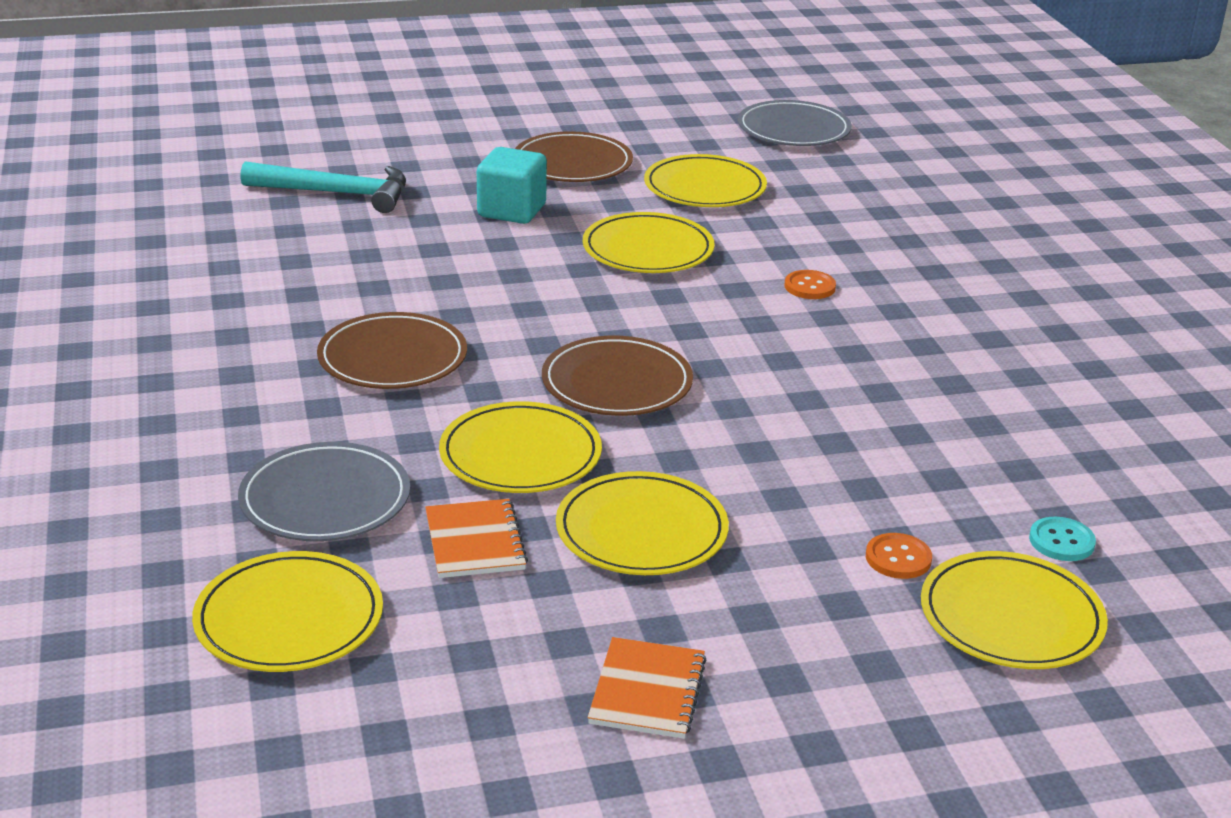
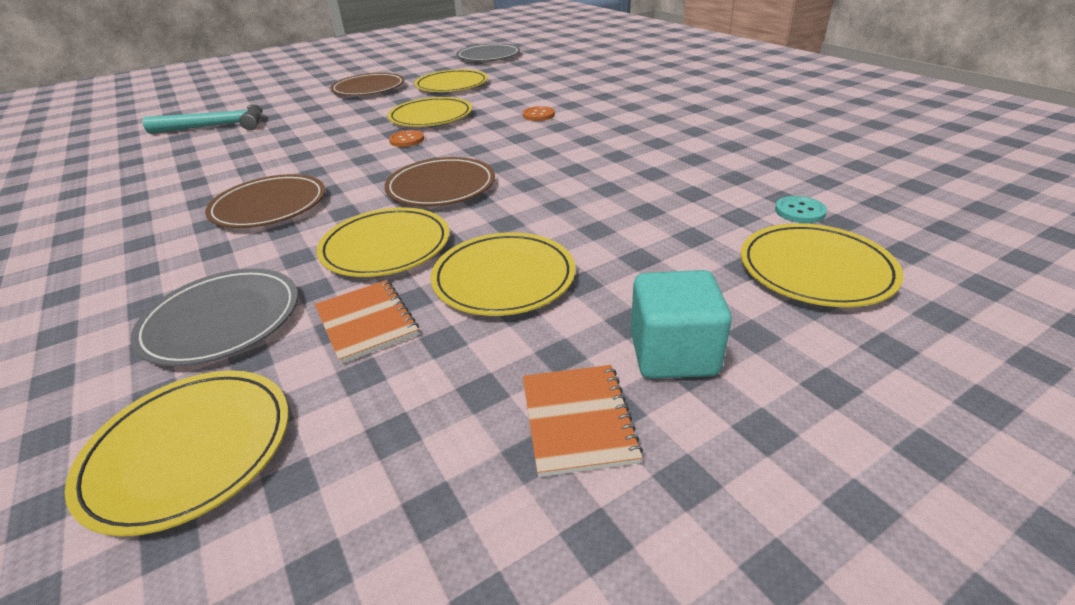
camera: 15 degrees left, 5 degrees up
turquoise cube [477,147,547,224] -> turquoise cube moved to [631,270,732,379]
orange button [866,533,932,579] -> orange button moved to [389,130,424,147]

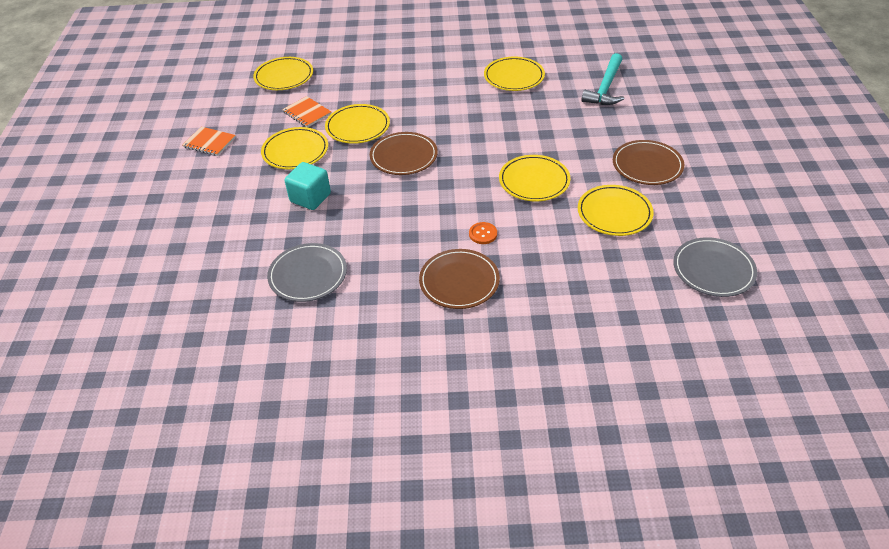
camera: 120 degrees right, 10 degrees up
grey plate [130,268,298,367] -> grey plate moved to [267,243,347,302]
brown plate [205,174,325,228] -> brown plate moved to [419,249,500,309]
orange notebook [315,280,419,364] -> orange notebook turned 45 degrees clockwise [282,96,331,128]
orange button [389,130,424,147] -> none
turquoise cube [631,270,732,379] -> turquoise cube moved to [285,162,331,210]
yellow plate [741,223,904,307] -> yellow plate moved to [484,57,545,91]
turquoise button [775,196,827,223] -> none

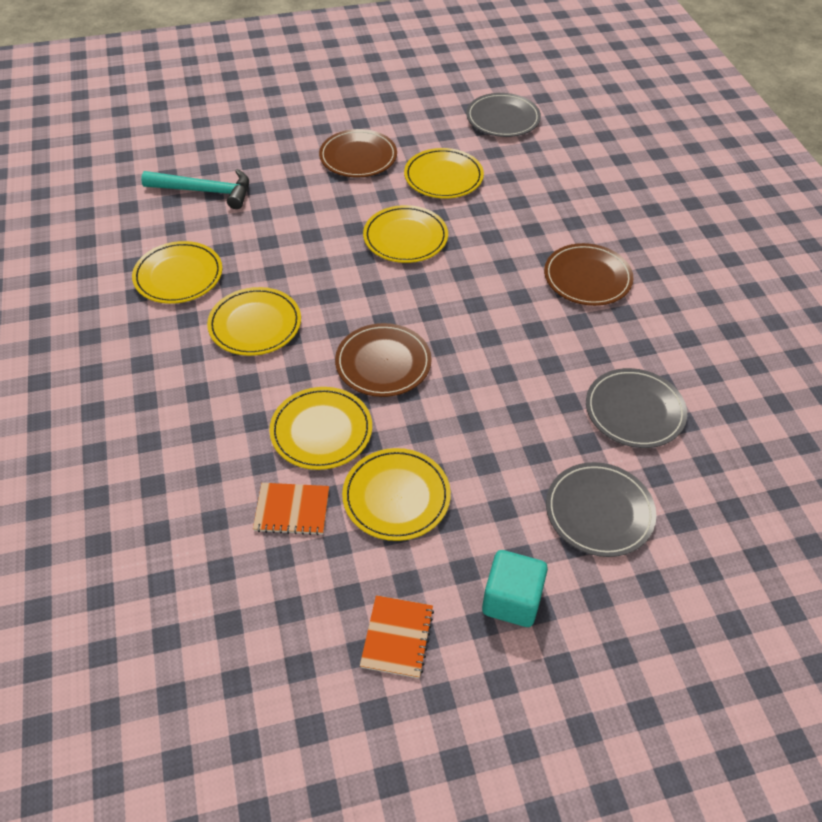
camera: 105 degrees left, 5 degrees up
yellow plate [253,57,313,90] -> yellow plate moved to [207,287,301,356]
orange notebook [282,96,331,128] -> orange notebook turned 60 degrees clockwise [253,483,329,535]
turquoise cube [285,162,331,210] -> turquoise cube moved to [482,550,548,627]
orange button [469,222,497,244] -> none
none -> grey plate [546,462,656,557]

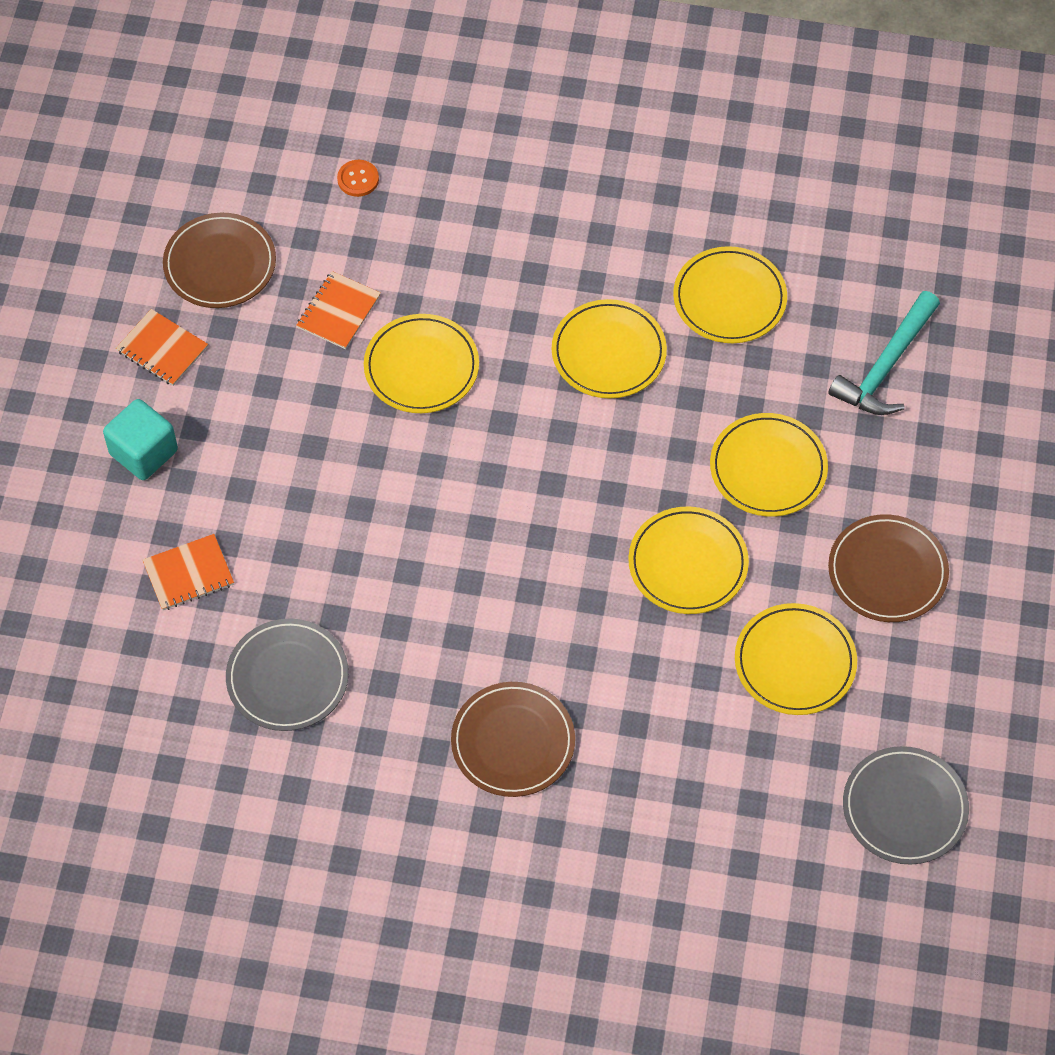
camera: 115 degrees right, 10 degrees up
brown plate [335,323,432,397] -> brown plate moved to [163,213,276,308]
yellow plate [342,448,451,541] -> yellow plate moved to [710,413,828,517]
grey plate [546,462,656,557] -> orange notebook [143,534,234,610]
none -> orange button [337,160,379,197]

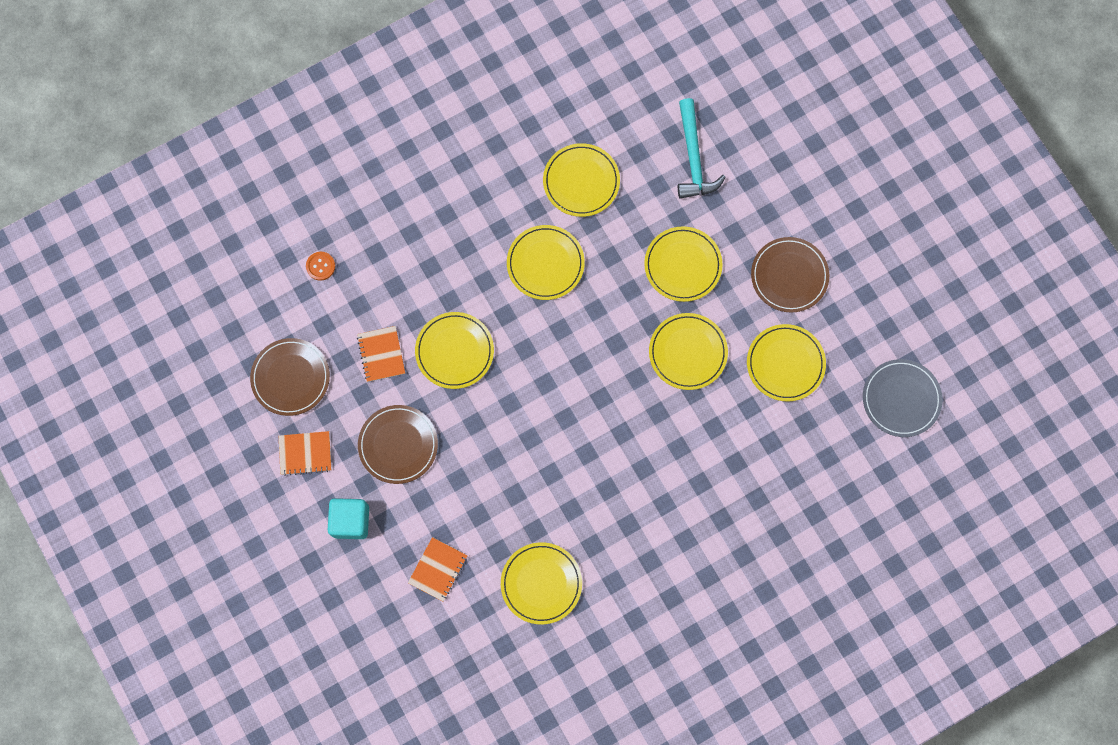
camera: 40 degrees left, 15 degrees up
grey plate [226,618,349,731] -> yellow plate [501,542,582,625]
brown plate [451,682,575,797] -> brown plate moved to [358,405,438,484]

